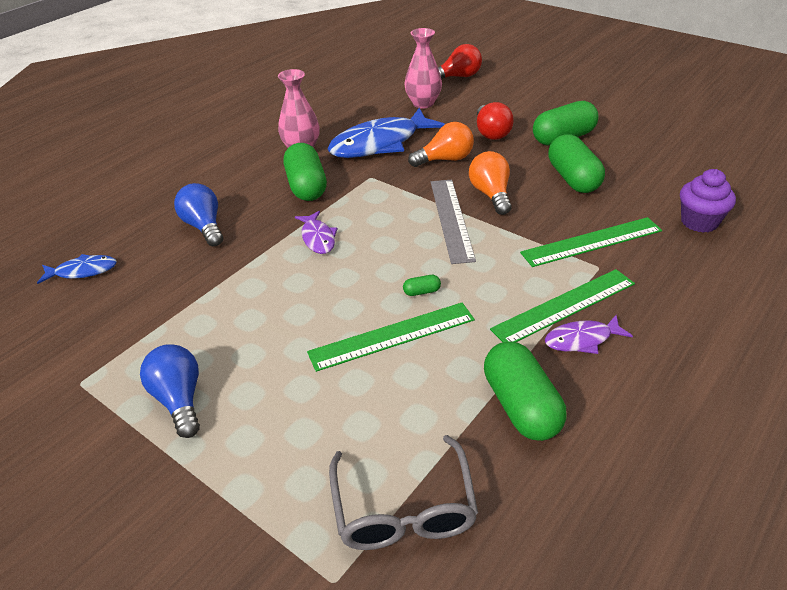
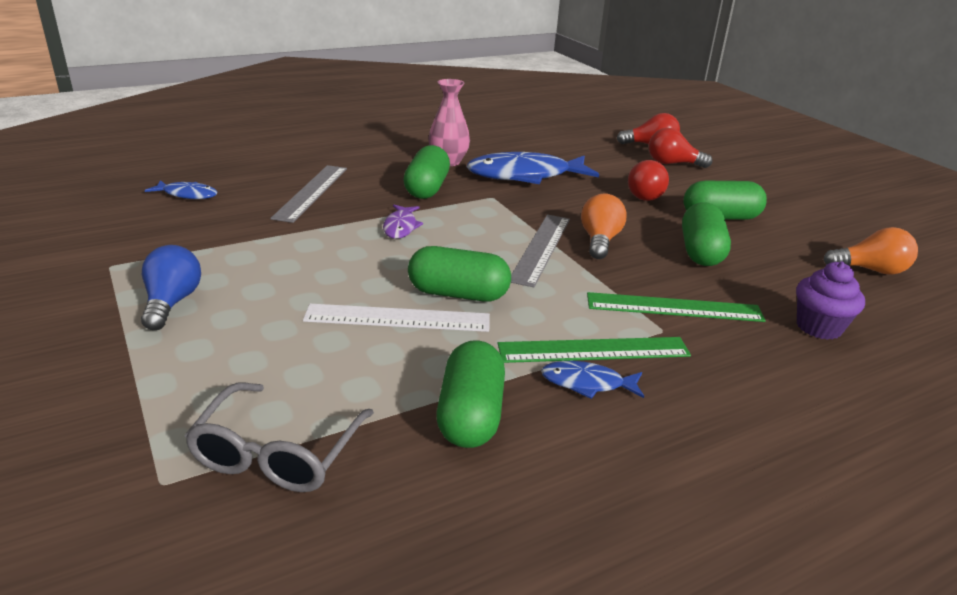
camera: 20 degrees right, 10 degrees down
blue light bulb [174,183,223,246] -> grey ruler [270,165,347,223]
green ruler [307,303,475,372] -> white ruler [303,304,490,332]
green capsule [403,275,441,296] -> green capsule [408,246,511,302], size x2.46
pink vase [404,28,442,109] -> none
orange light bulb [408,122,474,167] -> orange light bulb moved to [824,227,918,275]
purple fish [545,315,633,354] -> blue fish [541,361,644,399]
none -> red light bulb [649,128,712,168]

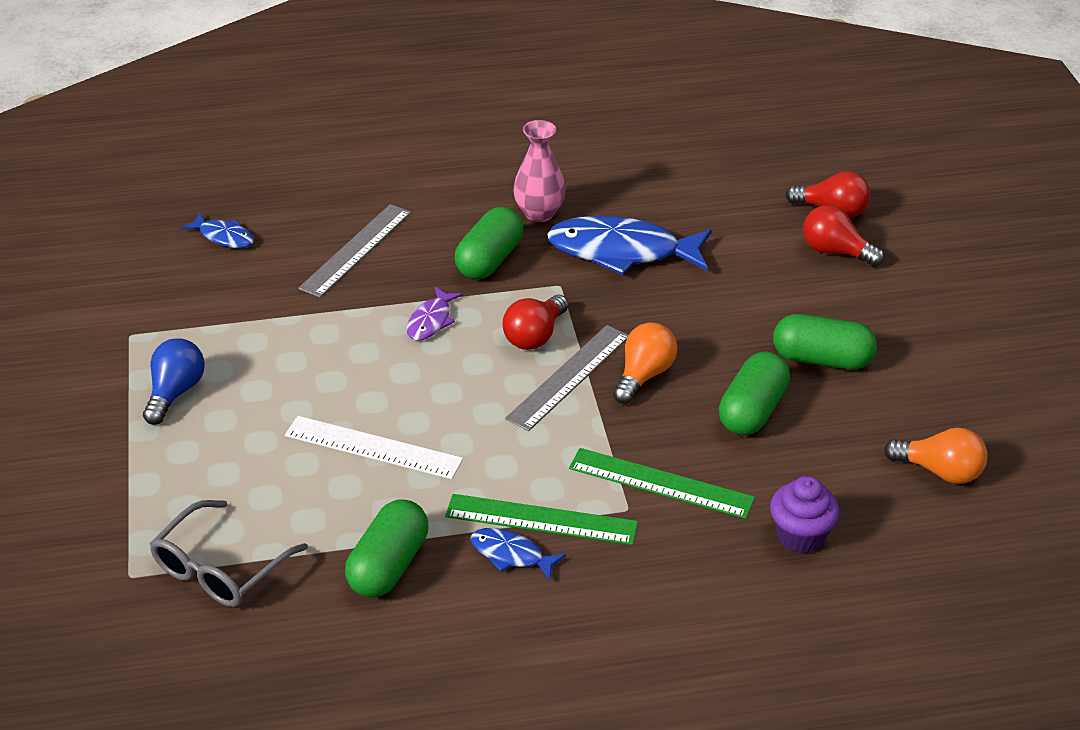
camera: 20 degrees right, 10 degrees up
green capsule [408,246,511,302] -> none
red light bulb [628,160,669,201] -> red light bulb moved to [503,295,568,350]

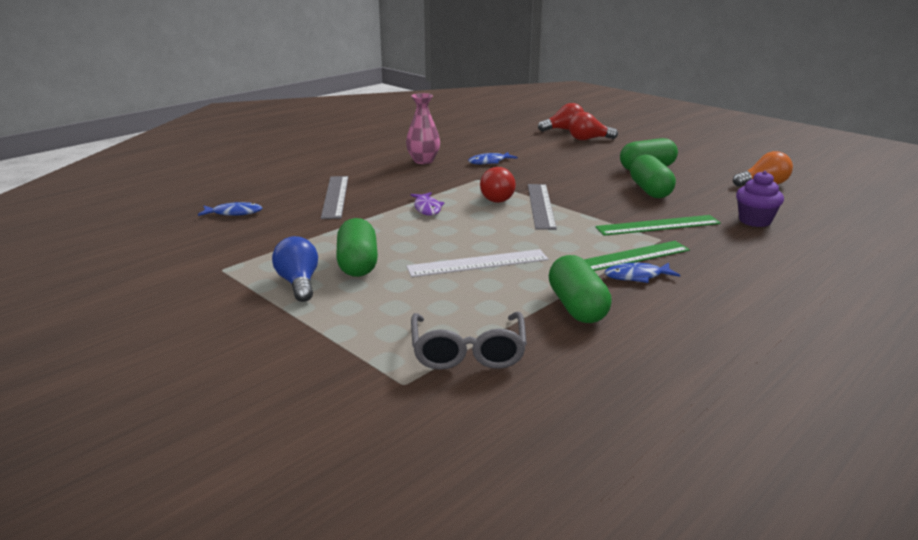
camera: 35 degrees left, 15 degrees down
green capsule [455,207,524,279] -> green capsule moved to [336,218,378,277]
blue fish [547,216,712,275] -> blue fish [468,152,518,164], size x0.49
orange light bulb [613,322,677,404] -> none

